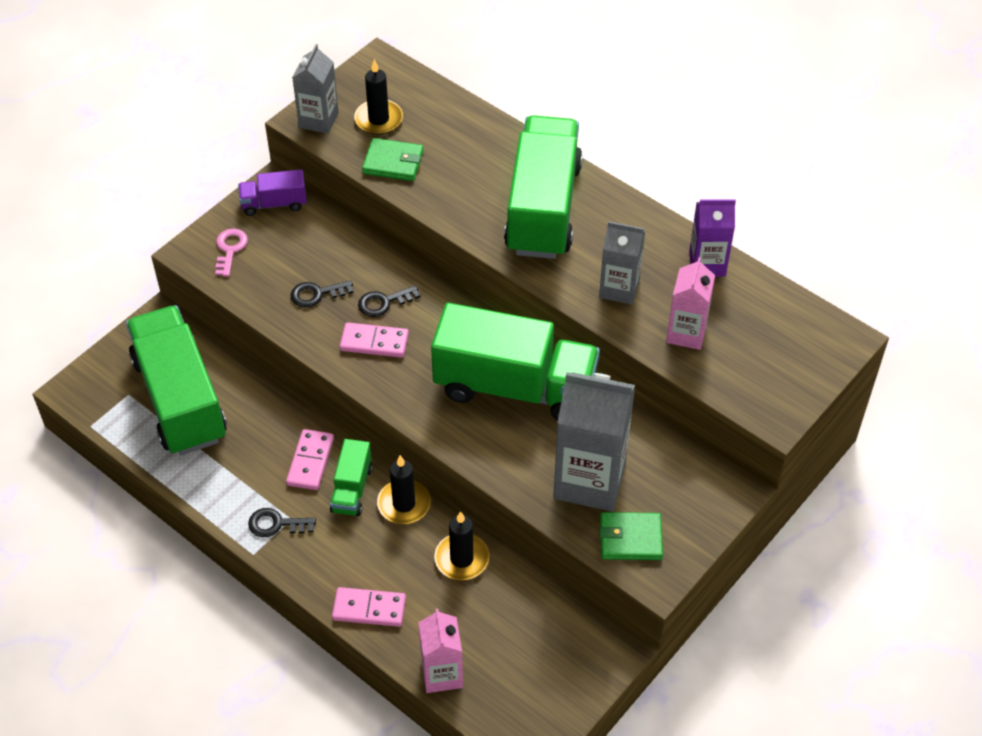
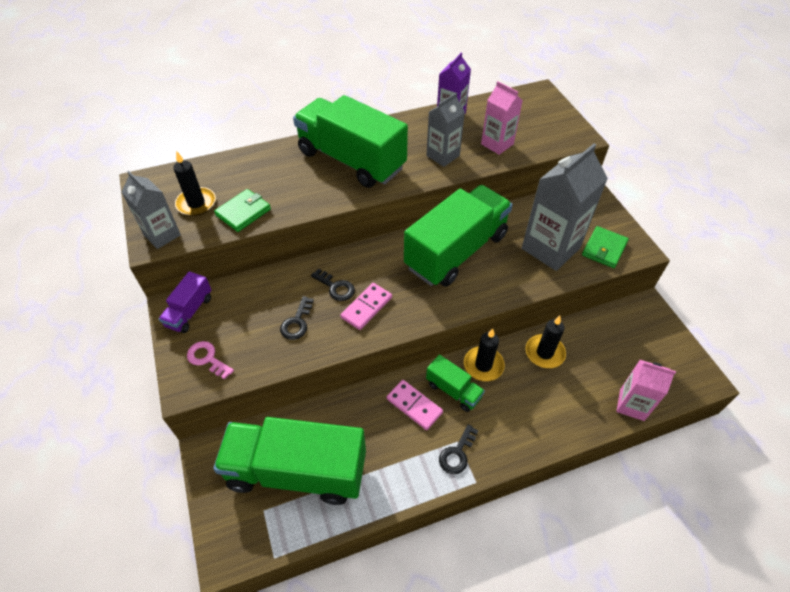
camera: 60 degrees left, 0 degrees up
pink domino [332,587,406,627] -> none
black key [358,285,420,317] -> black key turned 60 degrees counterclockwise [311,269,355,301]

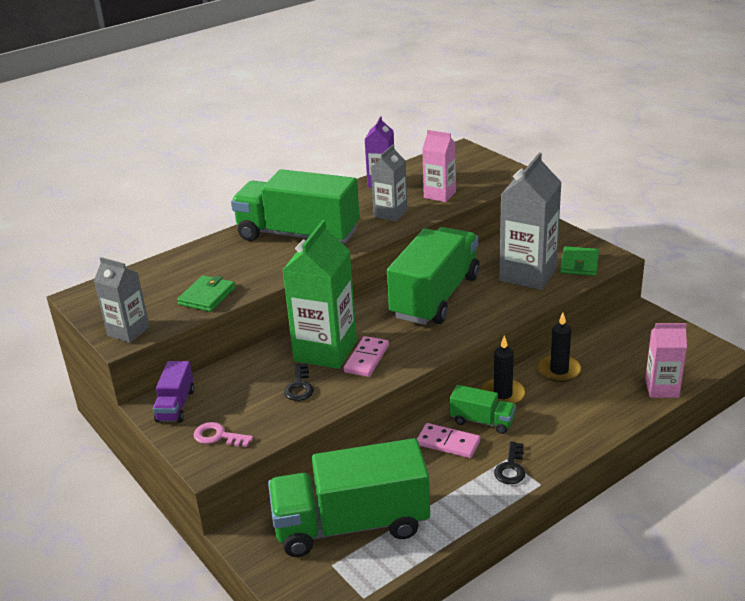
camera: 15 degrees left, 20 degrees down
black candle [173,151,216,216] -> none
black key [311,269,355,301] -> green carton [282,220,357,369]

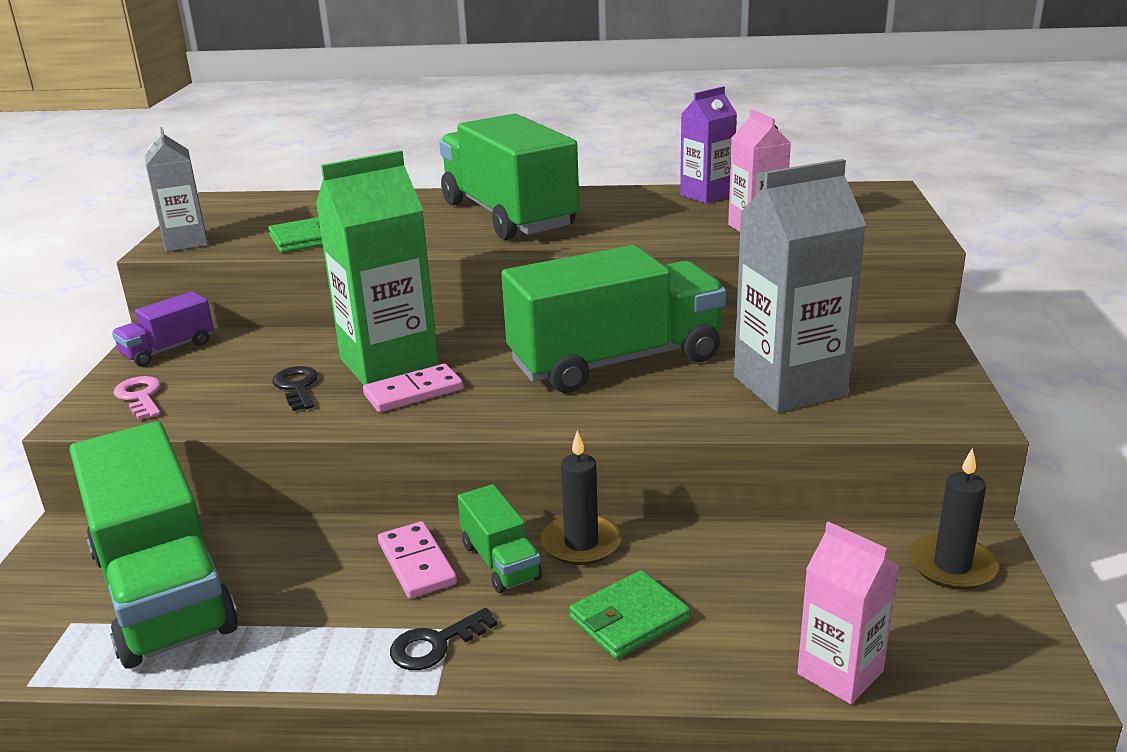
camera: 40 degrees right, 5 degrees down
green truck [268,438,430,557] -> green truck turned 150 degrees counterclockwise [70,421,238,669]
black key [284,364,314,401] -> black key turned 120 degrees clockwise [272,366,318,411]
grey carton [371,145,407,222] -> none
black candle [538,313,581,382] -> black candle moved to [909,448,999,590]
green wallet [560,246,599,276] -> green wallet moved to [569,570,690,659]

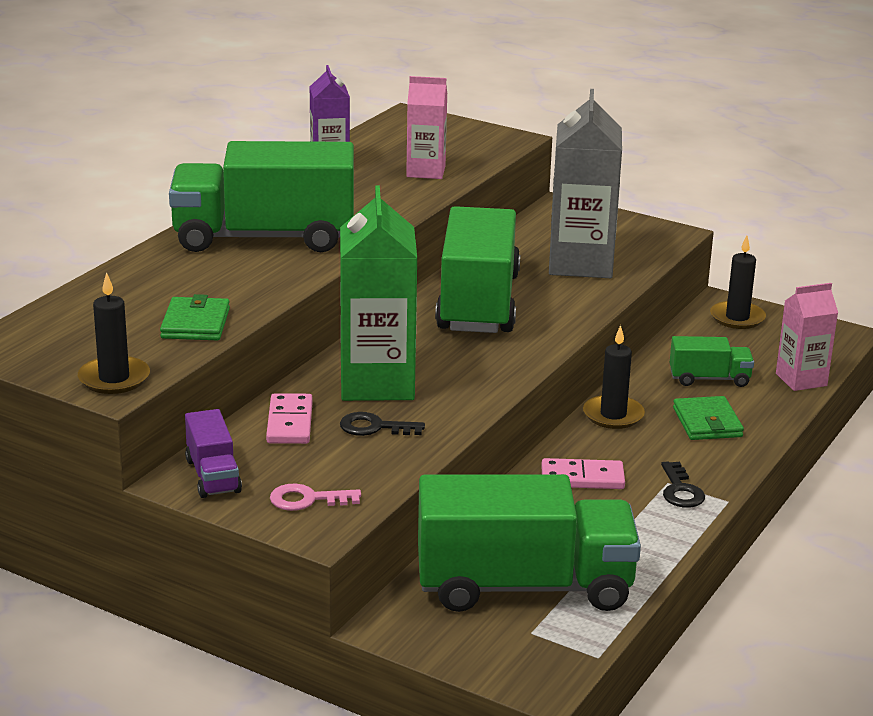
camera: 65 degrees left, 0 degrees up
grey carton [145,127,208,252] -> black candle [78,272,150,394]
pink domino [363,364,463,412] -> pink domino moved to [266,393,313,444]
green truck [458,484,542,593] -> green truck moved to [670,336,754,387]

